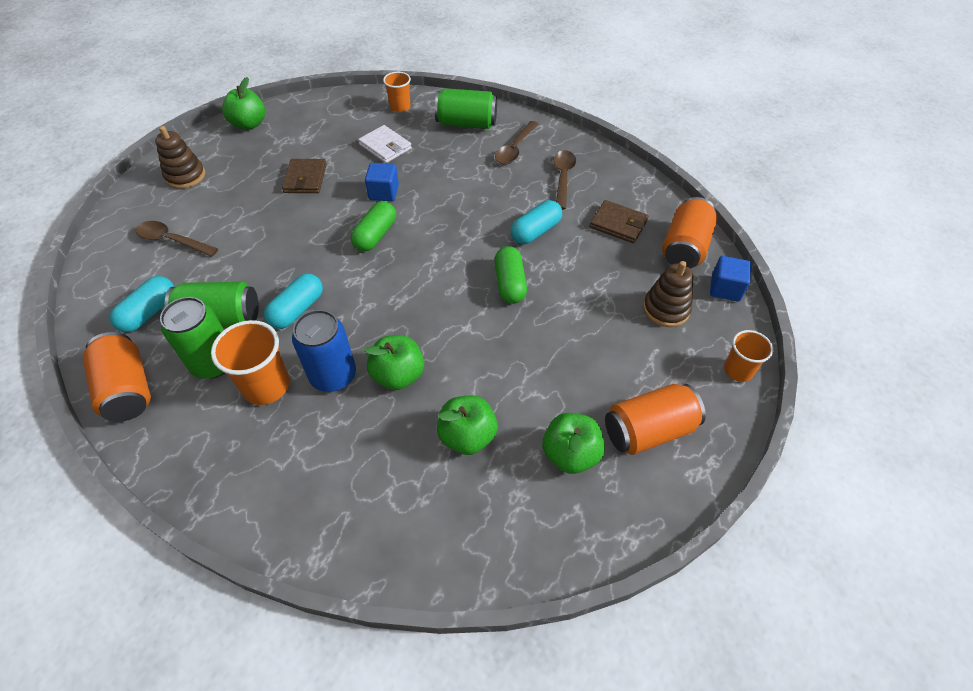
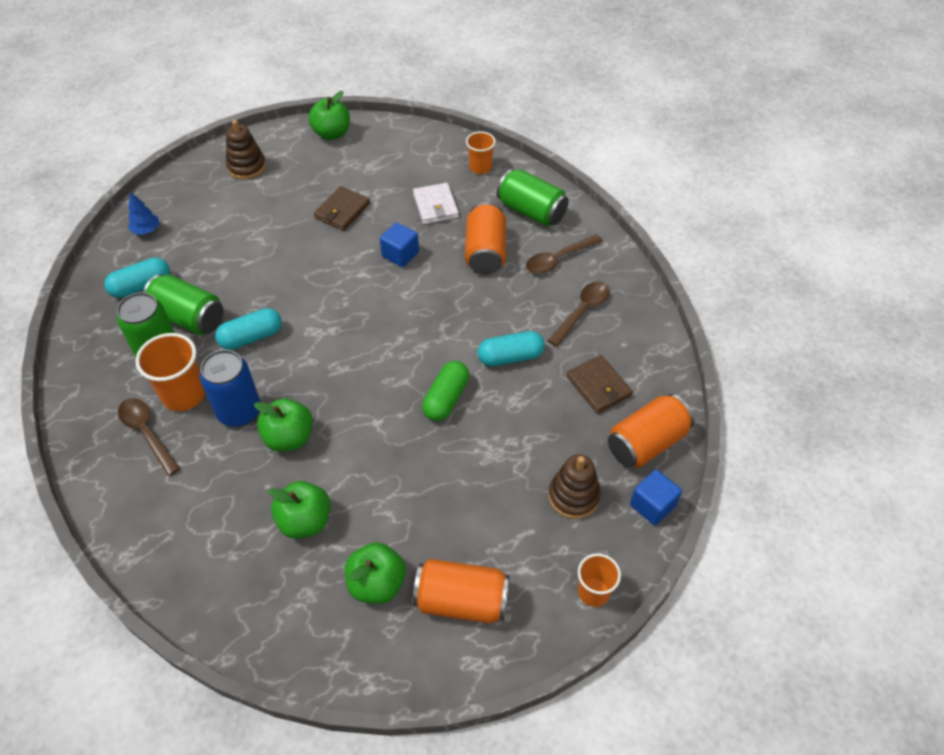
camera: 30 degrees right, 0 degrees up
orange can [83,332,151,422] -> orange can moved to [465,202,506,274]
brown spoon [136,221,218,257] -> brown spoon moved to [118,398,180,476]
green capsule [351,201,396,251] -> none
none -> blue tree [128,192,159,235]

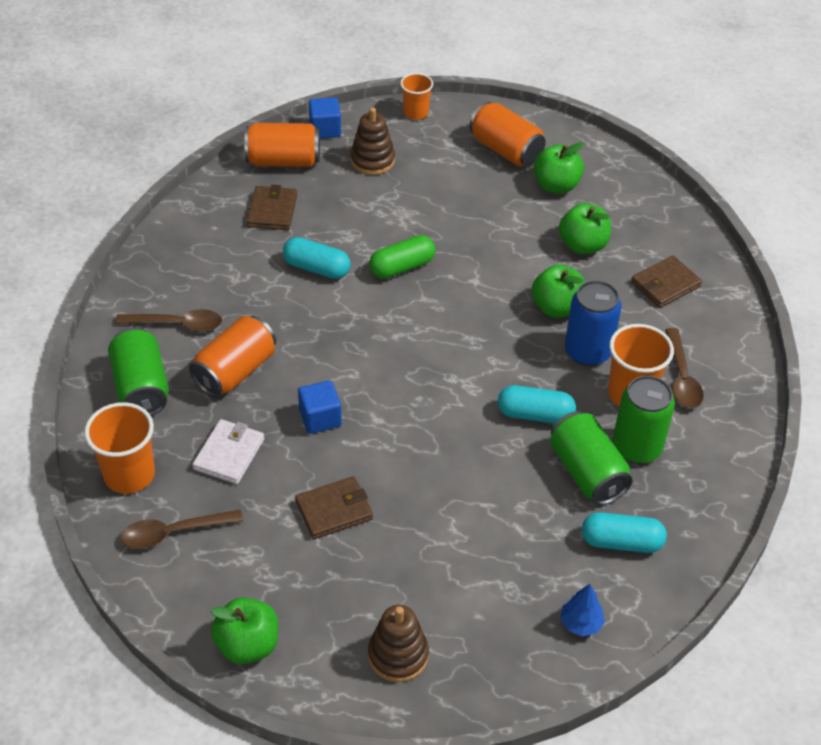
camera: 145 degrees left, 5 degrees down
orange cup [466,131,496,174] -> orange cup [84,402,155,494], size x1.58
brown spoon [548,281,610,347] -> brown spoon moved to [121,510,243,549]
none -> brown wallet [631,255,702,308]

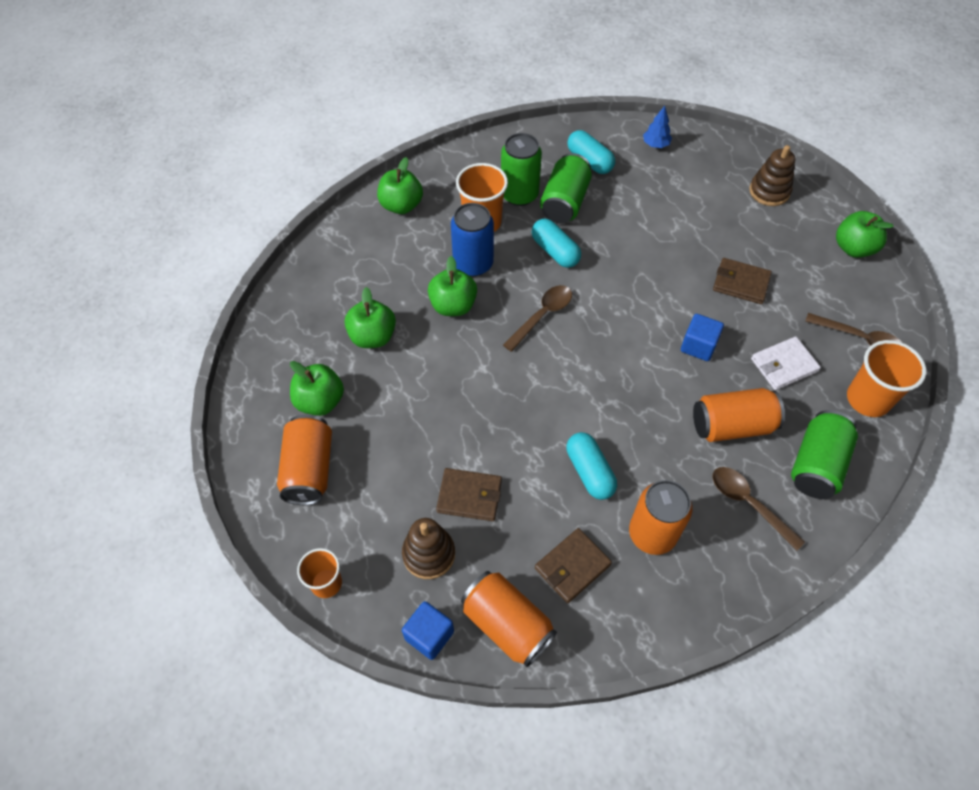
camera: 135 degrees left, 10 degrees up
green capsule [369,235,435,279] -> none
brown wallet [631,255,702,308] -> brown wallet moved to [436,468,502,521]
brown spoon [665,328,704,409] -> brown spoon moved to [503,285,572,352]
none -> green apple [377,157,423,214]
none -> orange can [629,480,692,555]

